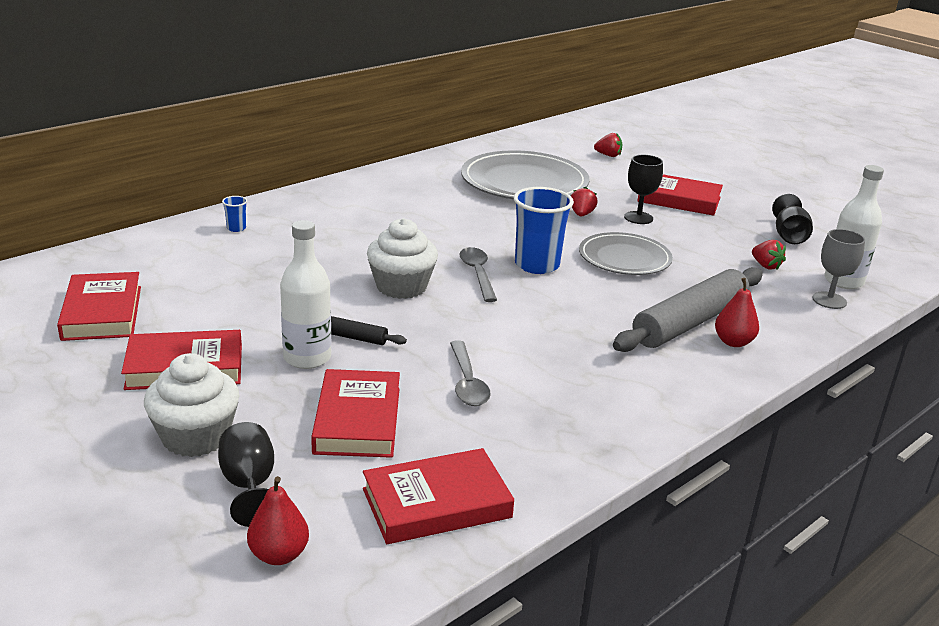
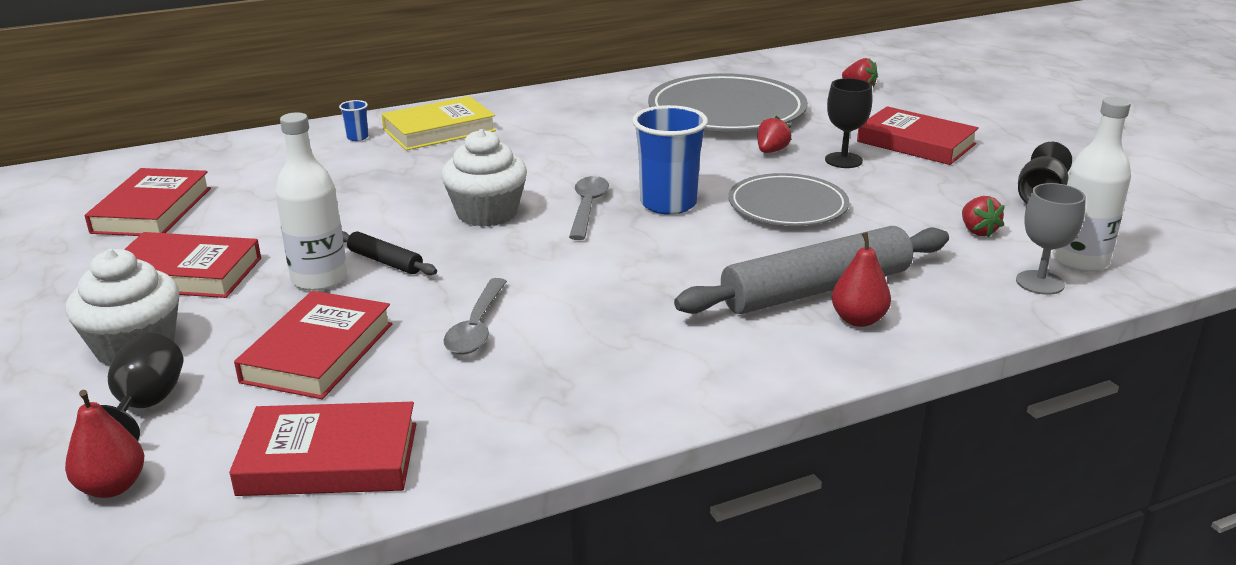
camera: 20 degrees right, 0 degrees up
none -> yellow book [382,96,496,150]

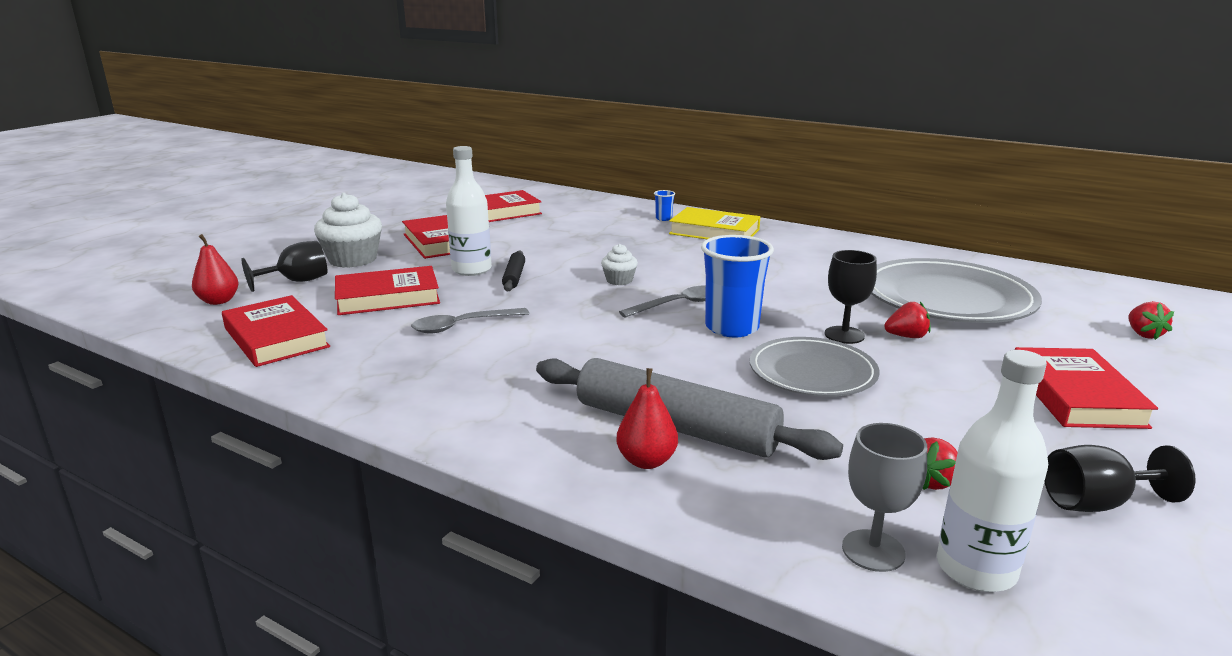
camera: 55 degrees right, 5 degrees down
white cupcake [441,129,527,227] -> white cupcake [601,244,638,285], size x0.53
black goblet [825,78,872,168] -> black goblet moved to [825,250,877,344]

